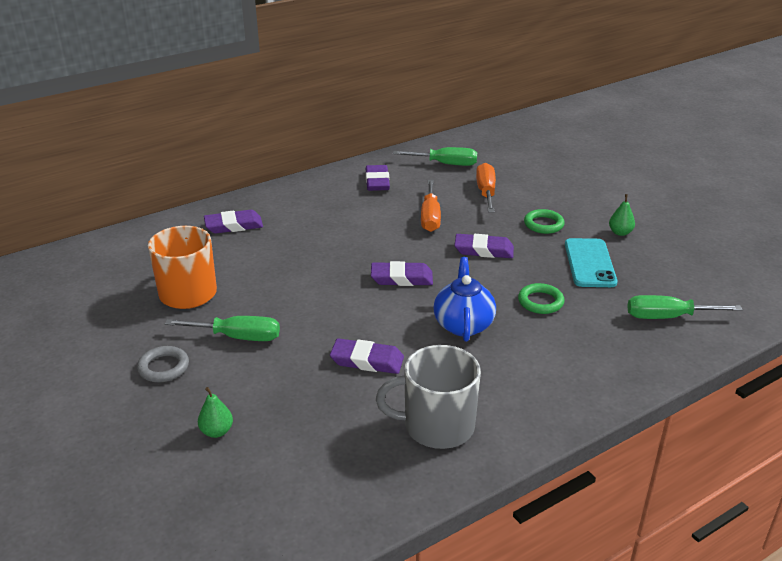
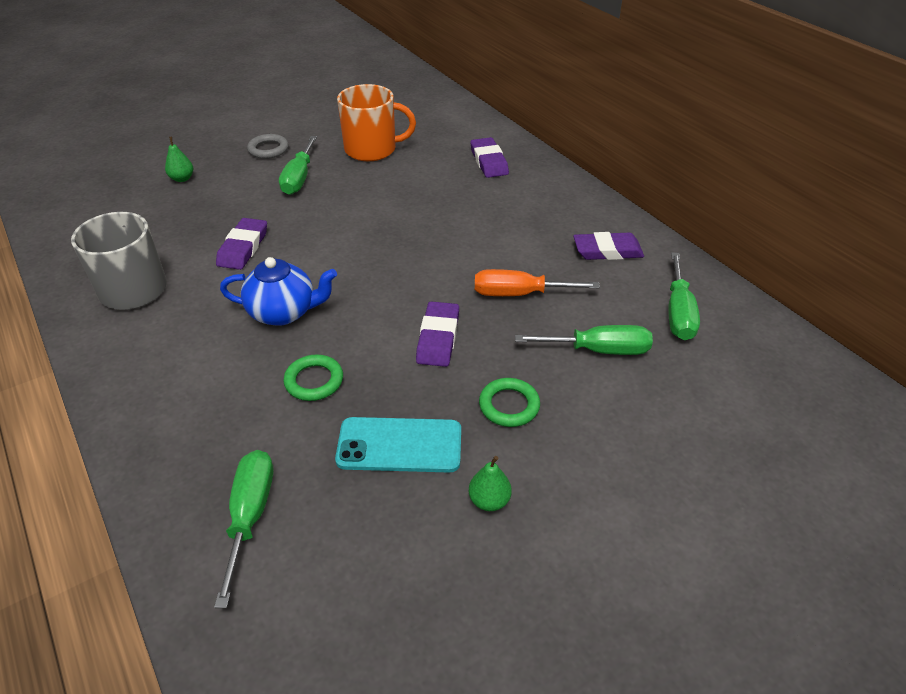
camera: 90 degrees right, 10 degrees up
purple eraser [371,261,433,286] -> none
orange screwdriver [476,163,496,213] -> green screwdriver [515,325,653,355]

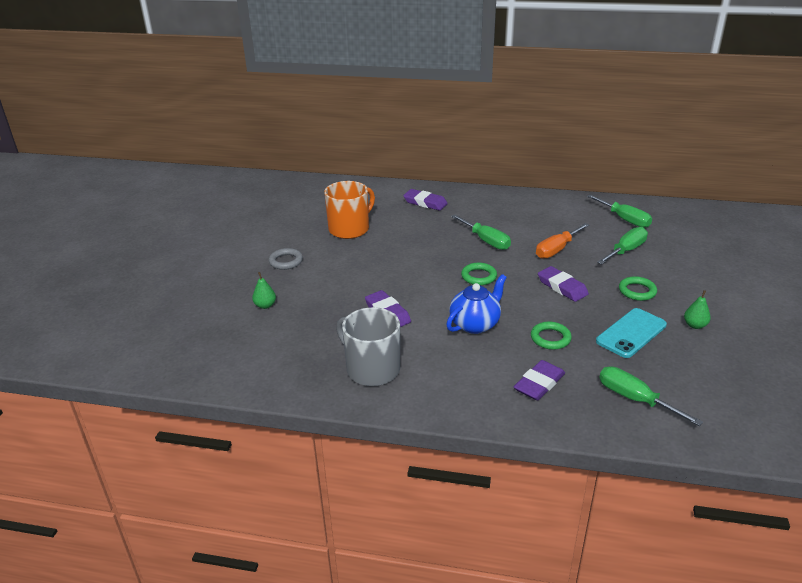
camera: 45 degrees left, 10 degrees down
green screwdriver [279,136,317,195] -> green screwdriver moved to [451,215,511,250]
purple eraser [573,232,644,260] -> purple eraser moved to [513,360,565,400]
none -> green ring [461,263,497,285]

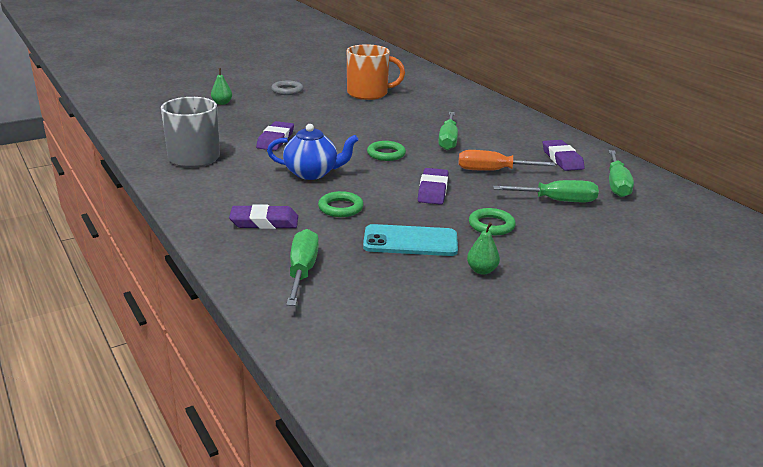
camera: 45 degrees right, 5 degrees down
purple eraser [403,189,448,211] -> purple eraser moved to [543,140,585,171]

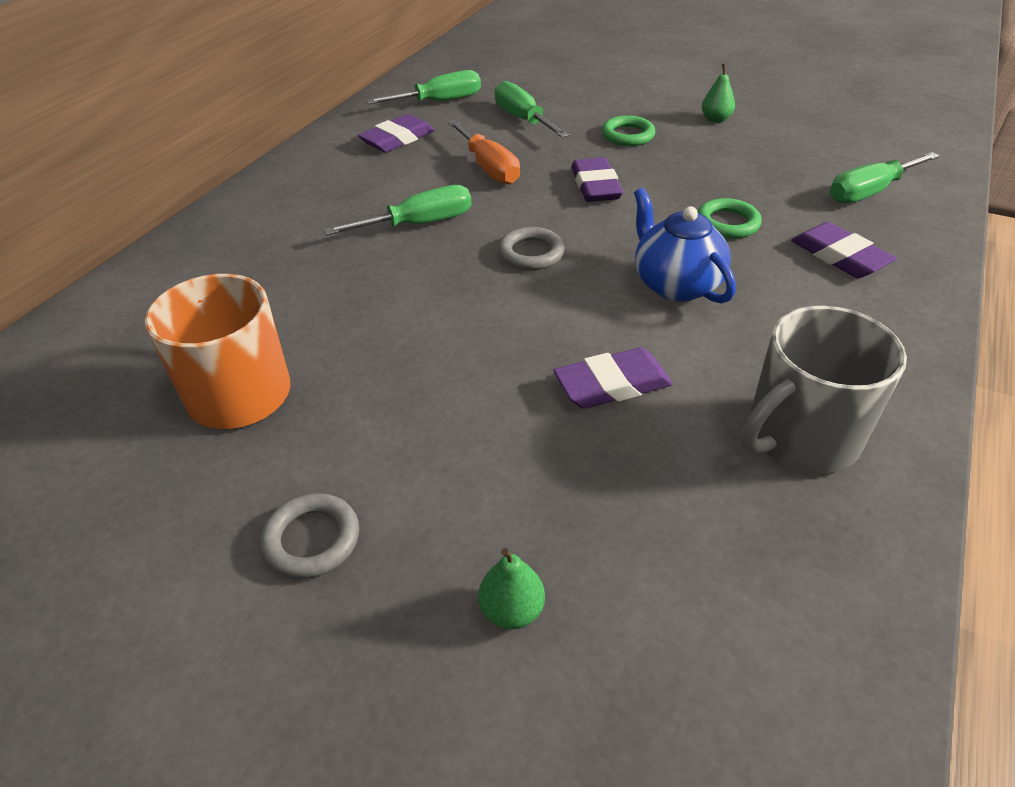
camera: 120 degrees left, 15 degrees up
turquoise phone [363,224,458,256] -> none
green ring [367,141,406,161] -> grey ring [498,227,565,270]
purple eraser [418,168,449,205] -> purple eraser turned 75 degrees counterclockwise [571,157,623,202]

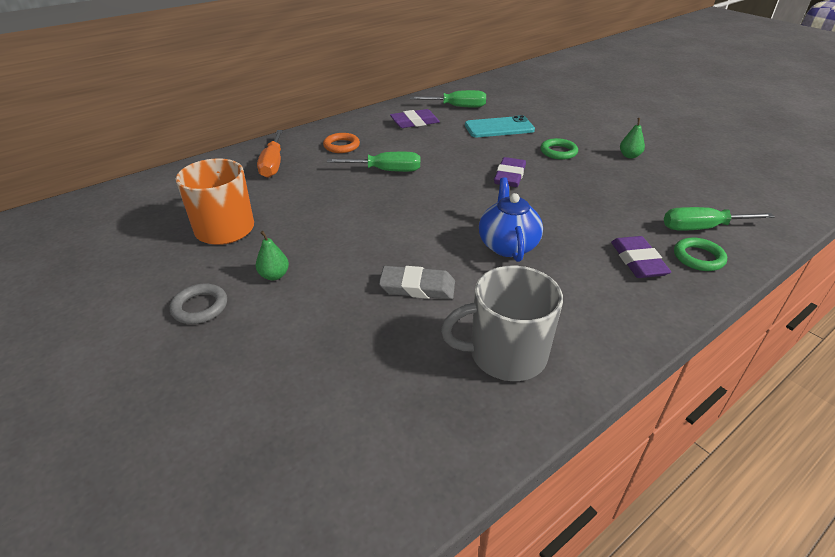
camera: 25 degrees right, 5 degrees down
orange screwdriver [448,120,520,184] -> orange screwdriver moved to [257,130,283,178]
green pear [478,548,545,629] -> green pear moved to [256,231,289,280]
green screwdriver [495,81,569,138] -> turquoise phone [465,115,535,137]
grey ring [498,227,565,270] -> none
purple eraser [553,347,673,409] -> grey eraser [379,266,455,299]
green ring [698,198,762,239] -> green ring moved to [674,238,727,271]
none -> orange ring [323,133,360,153]

